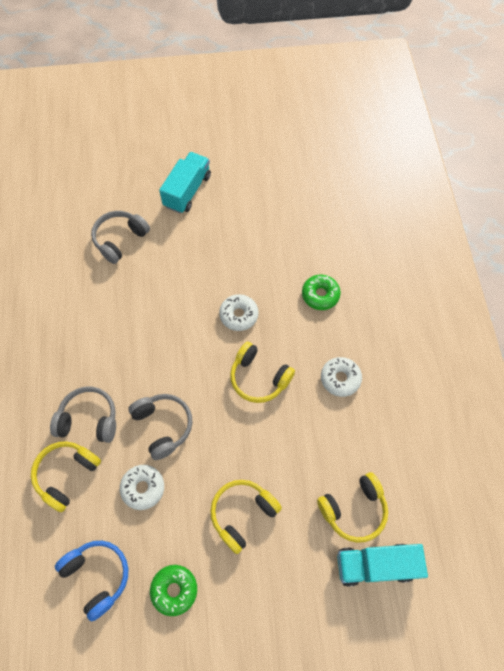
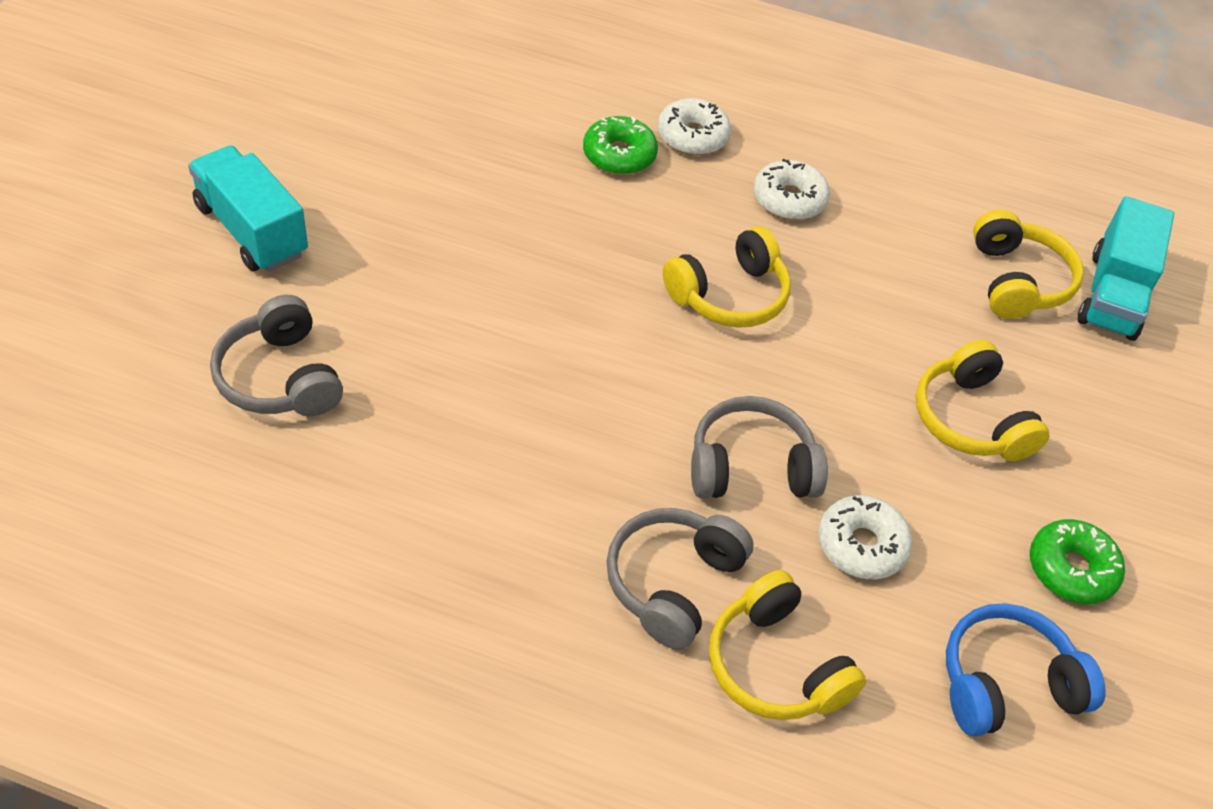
camera: 70 degrees left, 15 degrees down
white donut [219,294,259,331] -> white donut moved to [658,98,731,155]

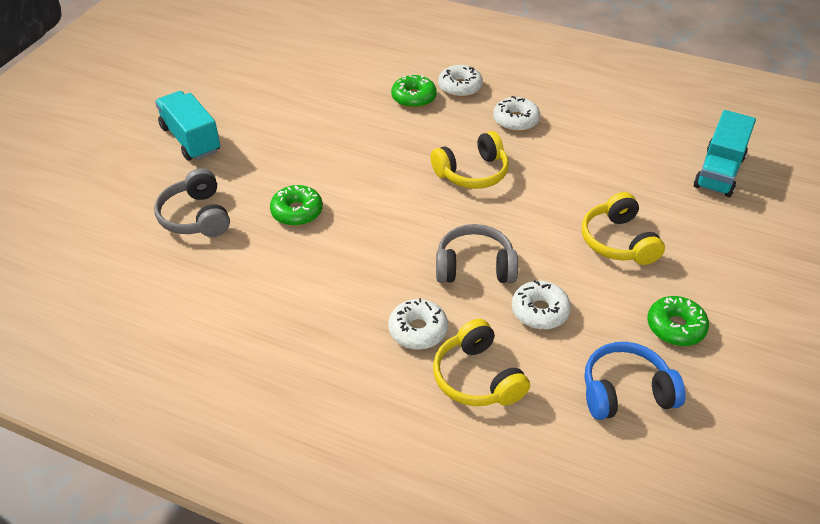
camera: 10 degrees right, 5 degrees down
grey headphones [606,508,754,650] -> white donut [388,298,448,350]
yellow headphones [973,210,1084,319] -> none
none -> green donut [270,185,323,226]

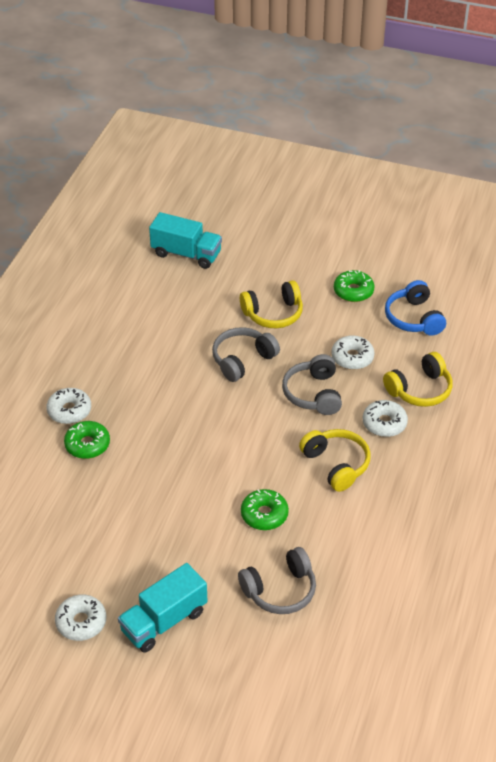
camera: 95 degrees left, 0 degrees up
yellow headphones [431,131,509,189] -> yellow headphones moved to [299,429,371,492]
white donut [493,96,540,132] -> white donut moved to [55,594,106,641]
none -> grey headphones [212,327,280,382]

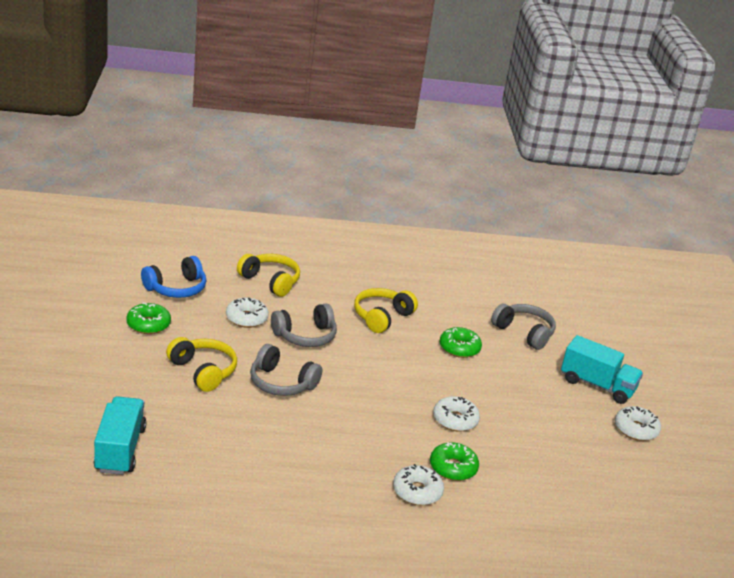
camera: 115 degrees left, 15 degrees down
white donut [363,400,408,437] -> white donut moved to [433,396,480,432]

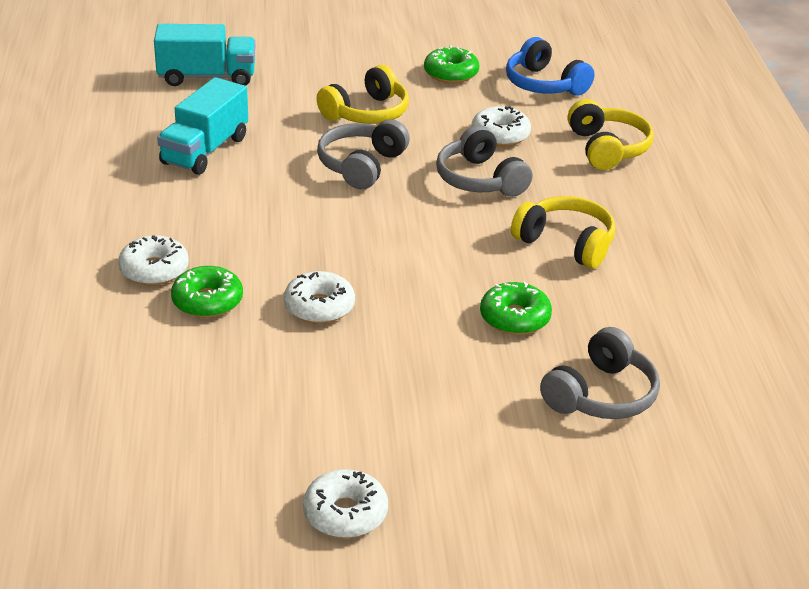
camera: 90 degrees right, 5 degrees up
yellow headphones [237,254,300,297] -> yellow headphones turned 45 degrees counterclockwise [568,99,654,170]
turquoise truck [561,335,643,404] -> turquoise truck moved to [157,77,248,175]

